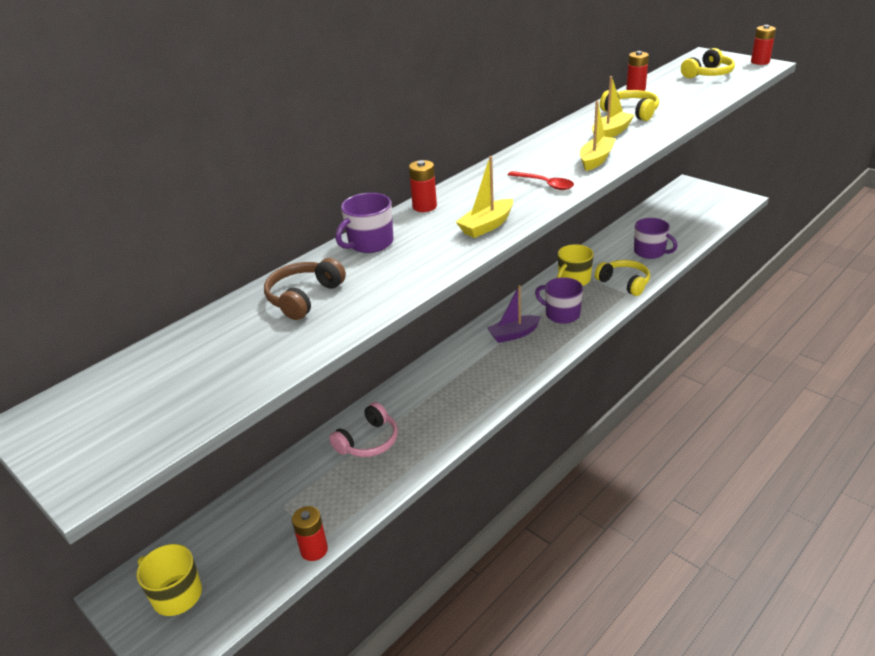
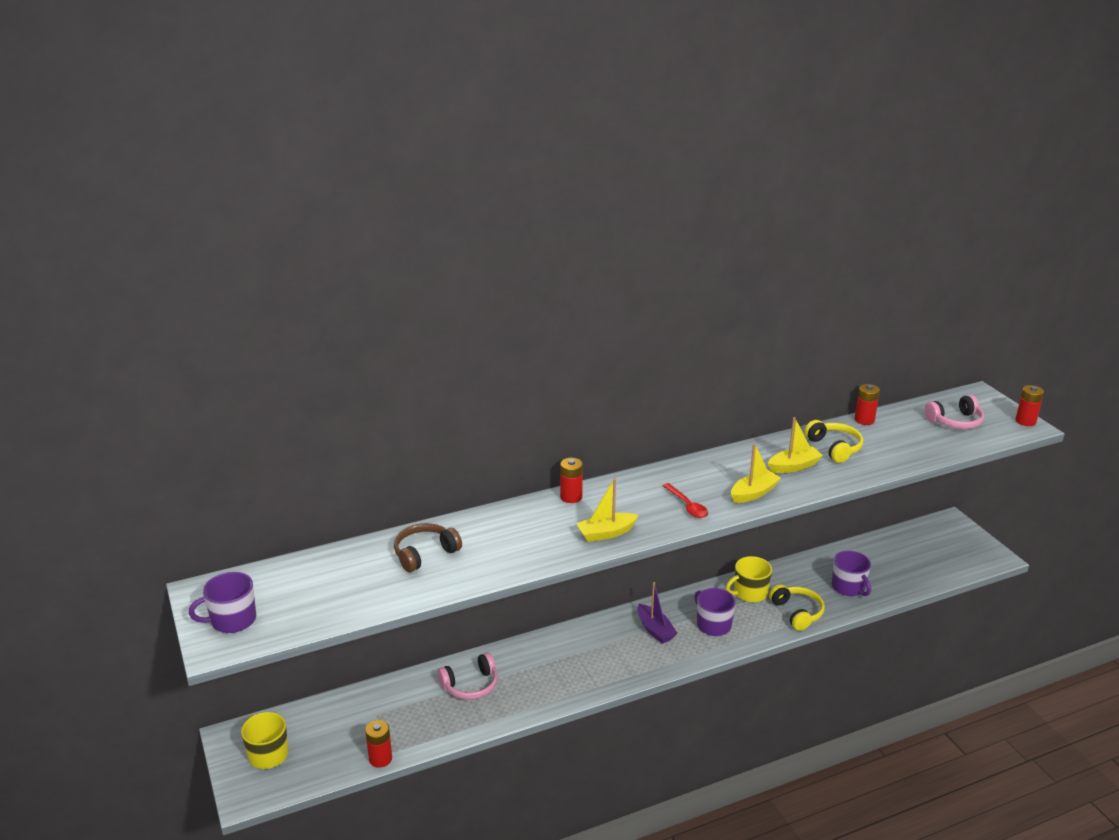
camera: 20 degrees right, 5 degrees down
purple mug [336,193,393,253] -> purple mug moved to [189,572,256,633]
purple boat [487,285,541,343] -> purple boat turned 120 degrees counterclockwise [637,582,677,644]
yellow headphones [681,48,735,78] -> pink headphones [924,395,984,429]

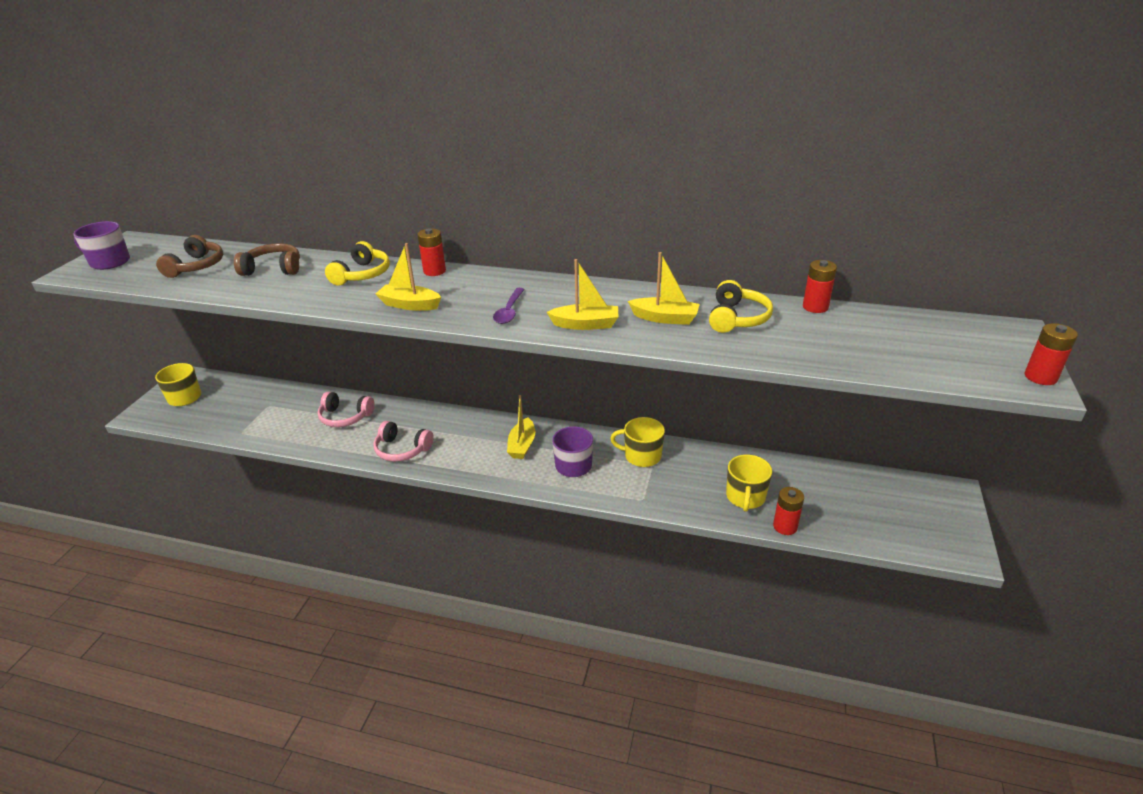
camera: 40 degrees right, 5 degrees up
red battery [365,720,392,768] -> red battery moved to [773,487,804,535]
purple boat [637,582,677,644] -> yellow boat [507,395,535,459]
red spoon [663,483,708,518] -> purple spoon [493,288,525,324]
yellow headphones [769,584,825,631] -> yellow headphones moved to [325,241,390,285]
purple mug [832,551,871,596] -> yellow mug [726,454,772,512]
pink headphones [924,395,984,429] -> pink headphones moved to [373,421,434,462]
none -> brown headphones [156,235,223,278]

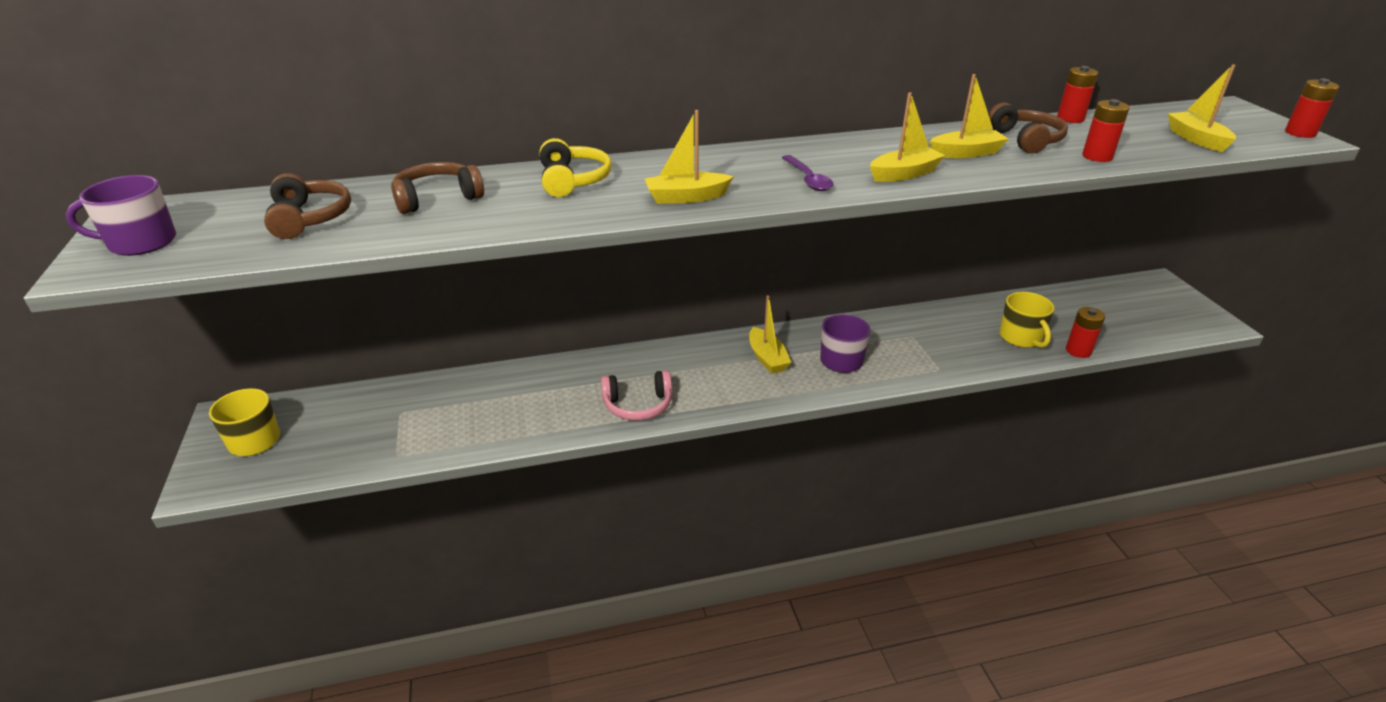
camera: 30 degrees left, 0 degrees up
pink headphones [318,392,375,427] -> none
red battery [417,228,446,276] -> red battery moved to [1082,99,1130,162]
yellow mug [610,417,665,467] -> none
yellow headphones [709,280,773,333] -> brown headphones [988,103,1068,154]
none -> yellow boat [1168,64,1236,152]

